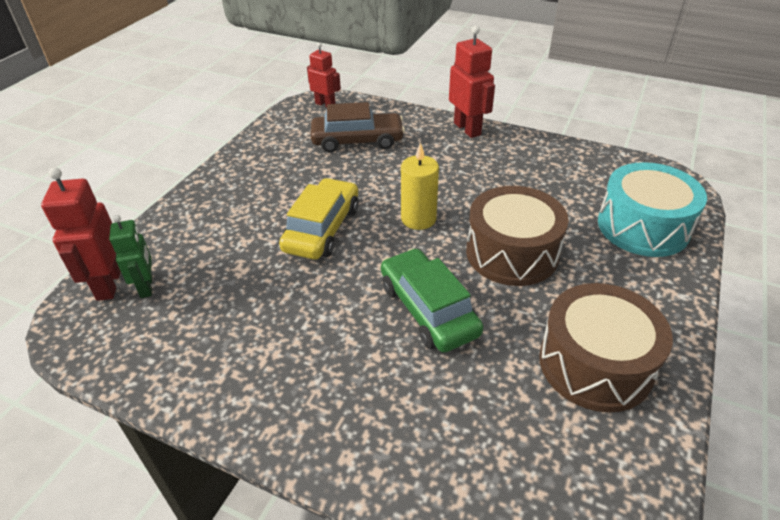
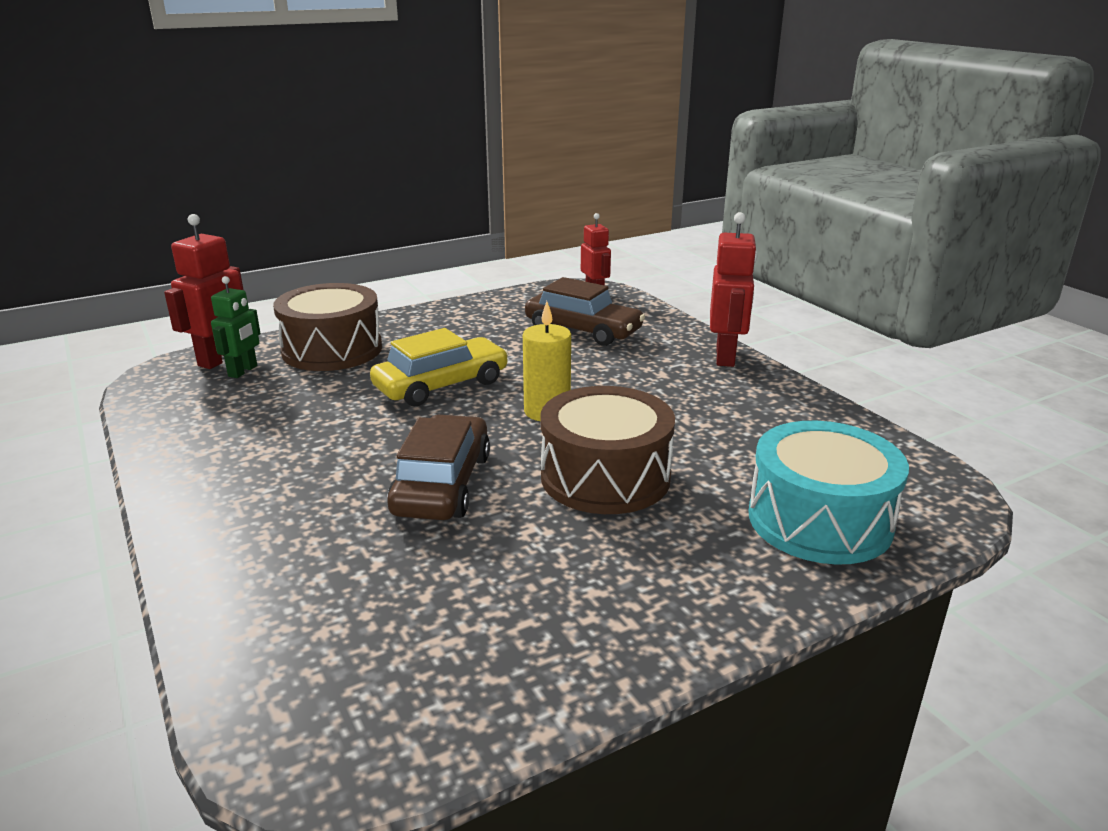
camera: 35 degrees right, 15 degrees down
green car [381,248,483,353] -> brown car [387,414,490,520]
brown drum [539,283,673,413] -> brown drum moved to [273,283,382,371]

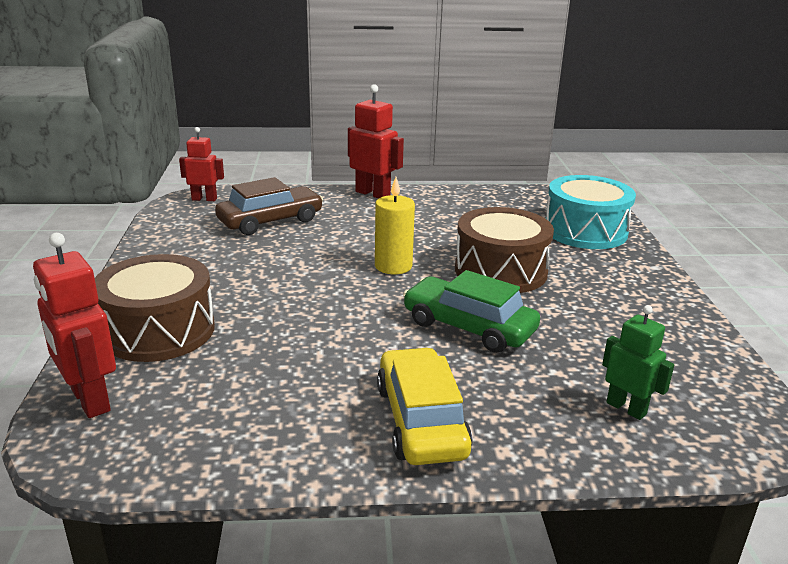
camera: 65 degrees left, 0 degrees up
green robot [211,276,261,378] -> green robot moved to [602,305,674,420]
yellow car [370,328,509,406] -> yellow car moved to [377,347,473,465]
brown car [387,414,490,520] -> green car [403,270,540,353]

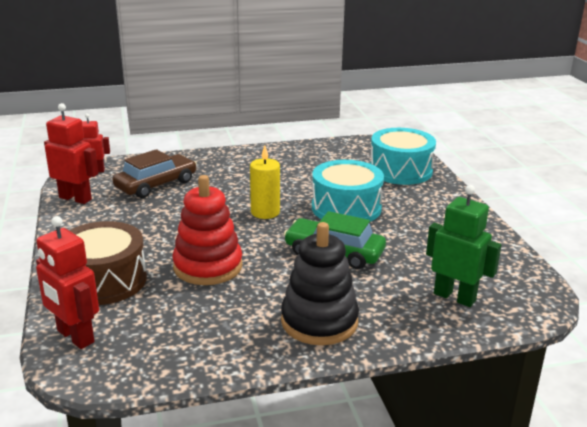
camera: 10 degrees left, 0 degrees up
red robot [348,84,404,198] -> red robot moved to [44,103,98,204]
yellow car [377,347,473,465] -> black stacking toy [281,222,359,345]
brown drum [455,207,554,293] -> turquoise drum [312,160,384,222]
green robot [602,305,674,420] -> green robot [426,185,501,307], size x1.52
none -> red stacking toy [172,175,243,285]

